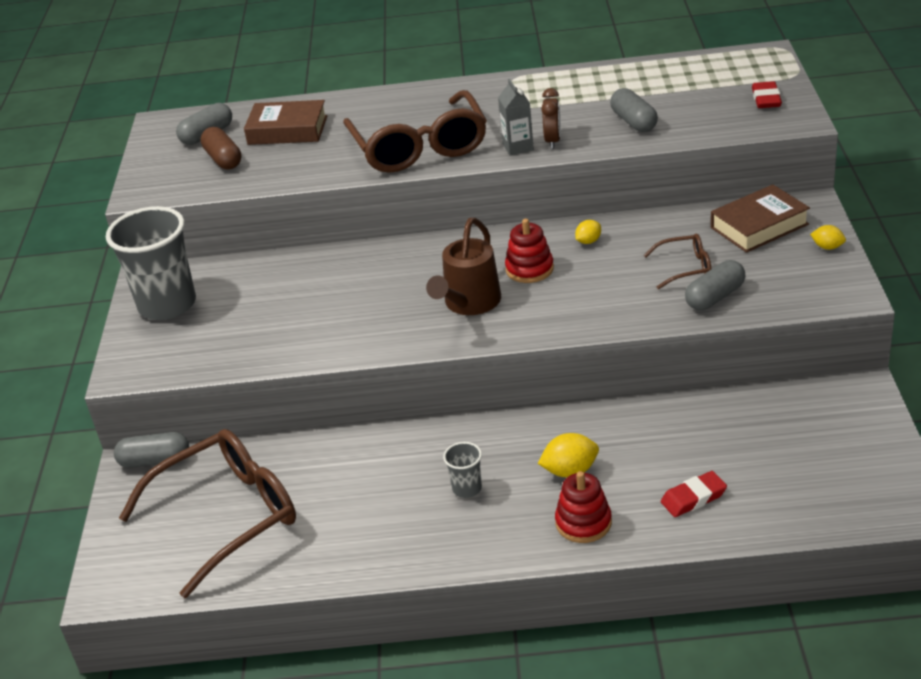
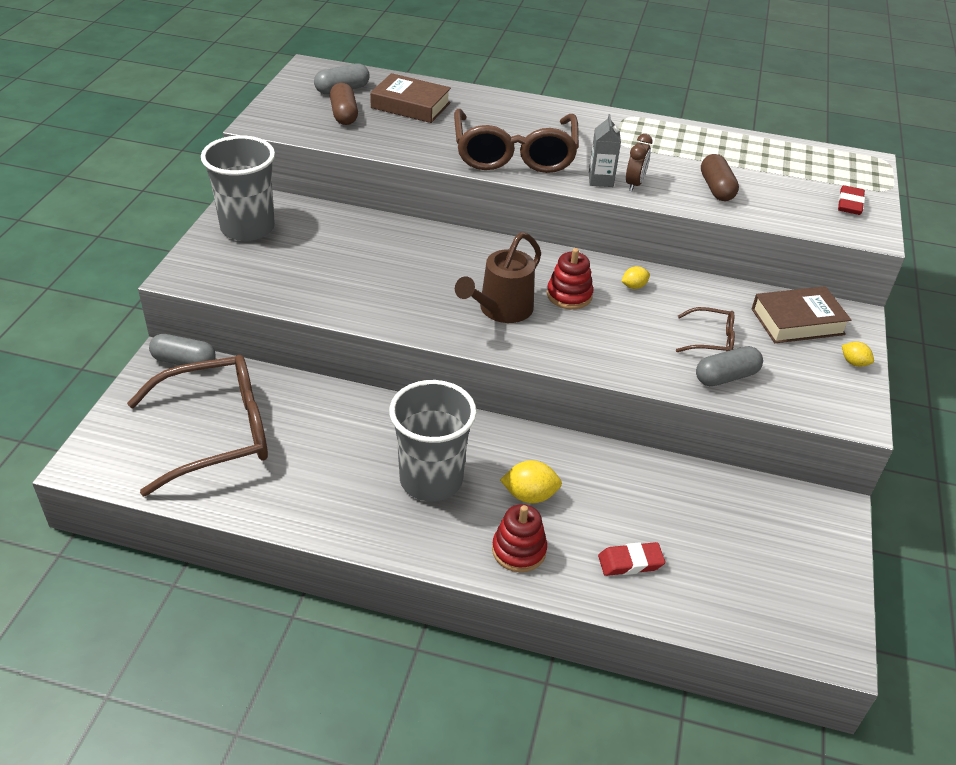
camera: 10 degrees right, 5 degrees up
grey cup [443,442,482,498] -> grey cup [389,380,477,501], size x2.25
grey capsule [610,88,658,132] -> brown capsule [701,154,739,201]

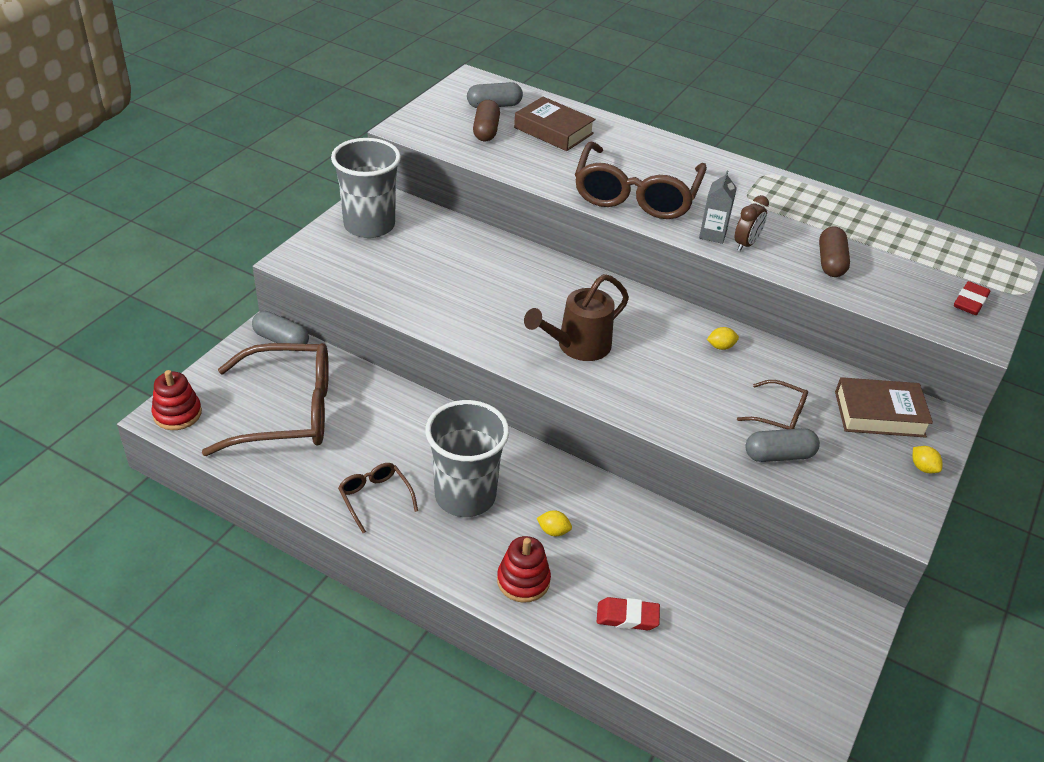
camera: 15 degrees right, 0 degrees up
yellow lemon [500,460,562,503] -> yellow lemon [537,510,572,536], size x0.61
red stacking toy [547,248,594,309] -> red stacking toy moved to [152,370,202,430]
none -> brown glasses [338,463,418,533]

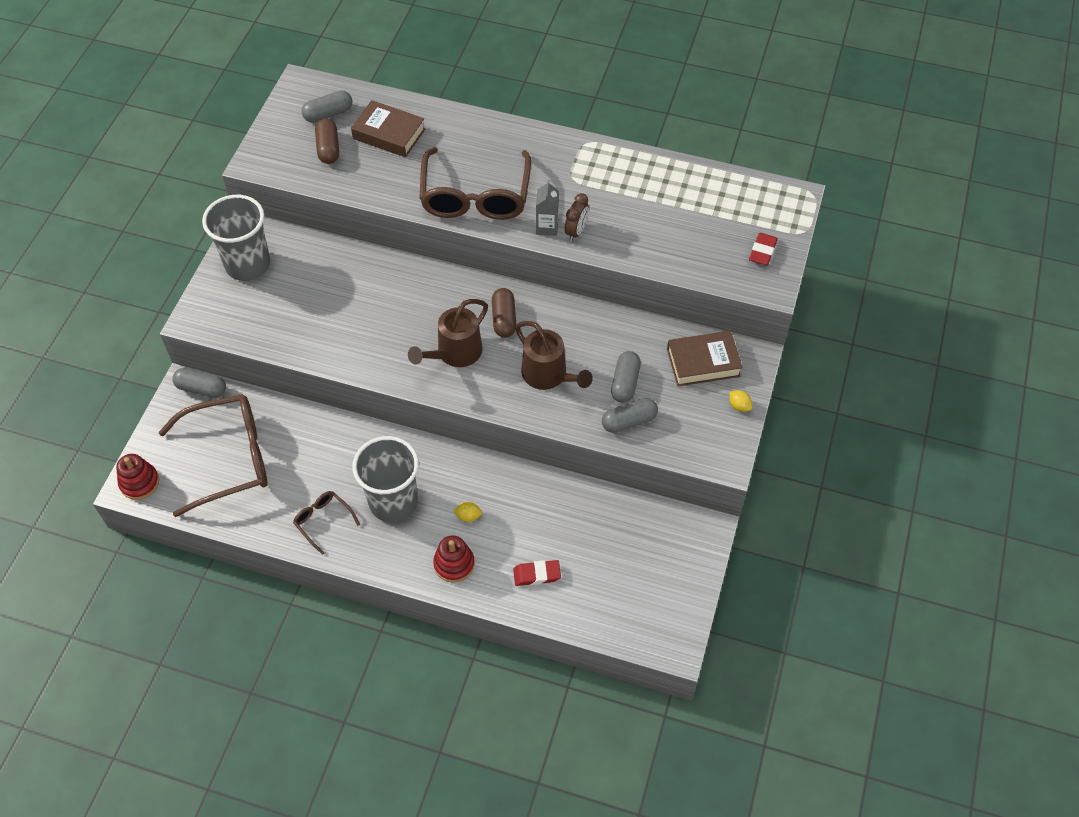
camera: 10 degrees left, 15 degrees up
yellow lemon [707,327,739,350] -> none
brown glasses [737,380,808,429] -> grey capsule [611,351,641,403]
brown capsule [819,227,850,277] -> brown capsule moved to [492,288,516,338]
none -> brown watering can [515,321,593,390]

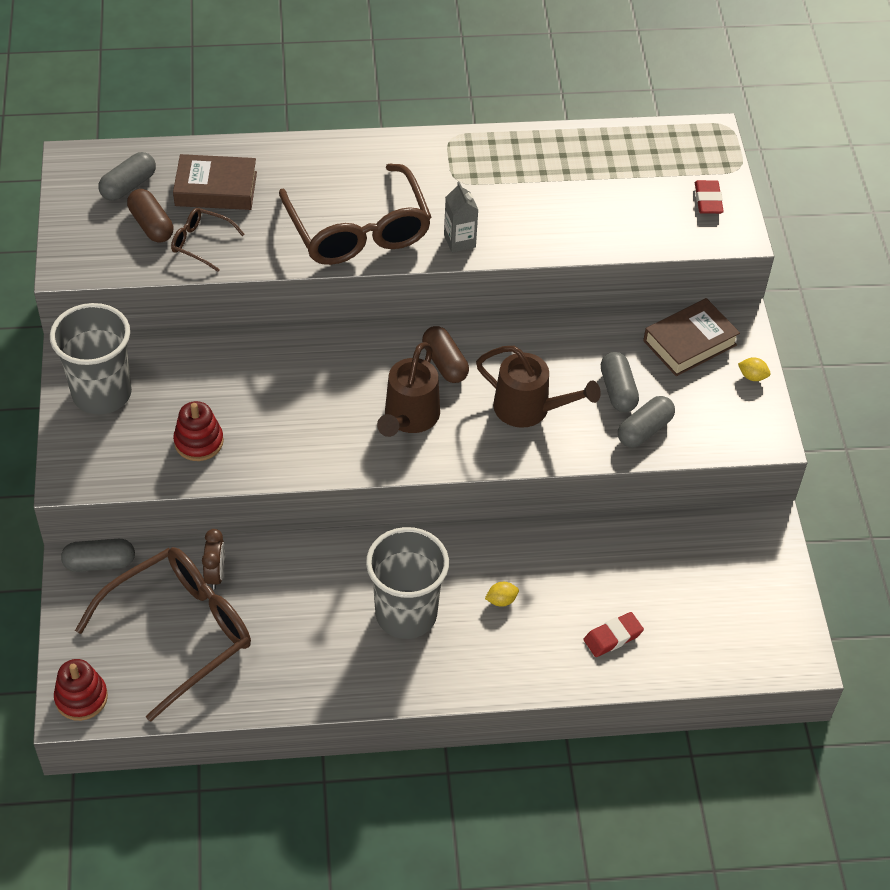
camera: 25 degrees left, 5 degrees down
brown glasses [293,491,360,555] -> brown glasses moved to [171,208,245,272]
red stacking toy [433,535,475,583] -> red stacking toy moved to [173,401,224,461]
brown clock [565,193,589,241] -> brown clock moved to [202,529,225,590]

